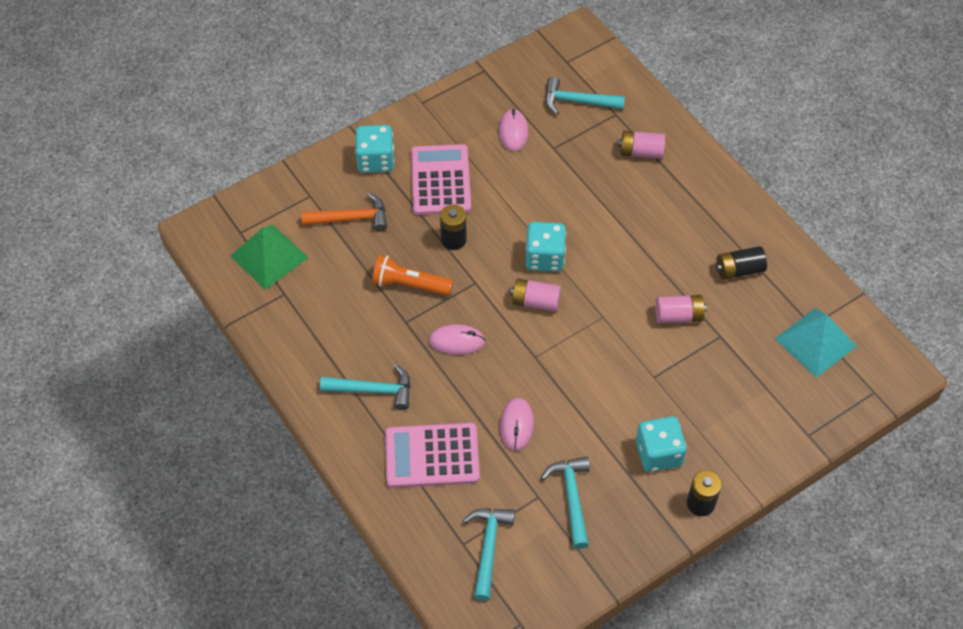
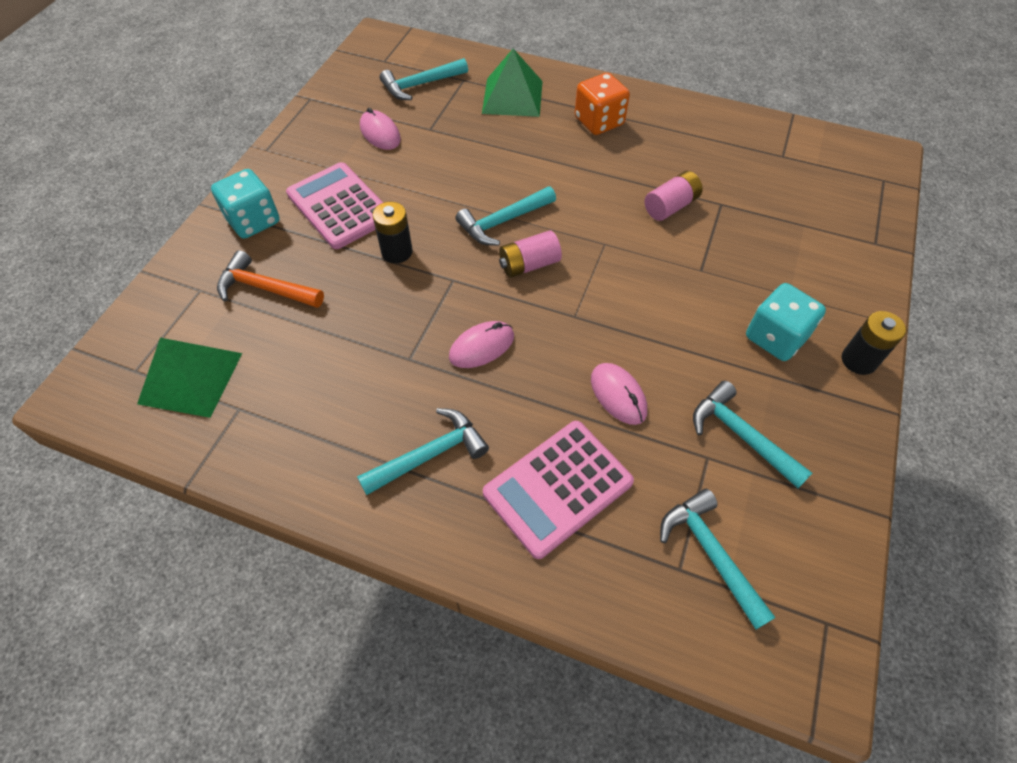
camera: 35 degrees left, 0 degrees up
orange hammer [301,192,387,232] -> orange hammer turned 120 degrees counterclockwise [217,250,324,308]
orange flashlight [372,255,453,296] -> none
turquoise dice [526,222,566,272] -> turquoise hammer [456,186,556,245]
pink battery [618,131,665,159] -> green pyramid [482,49,543,117]
black battery [716,246,767,280] -> none
turquoise pyramid [775,308,857,378] -> none
none -> orange dice [575,73,630,135]

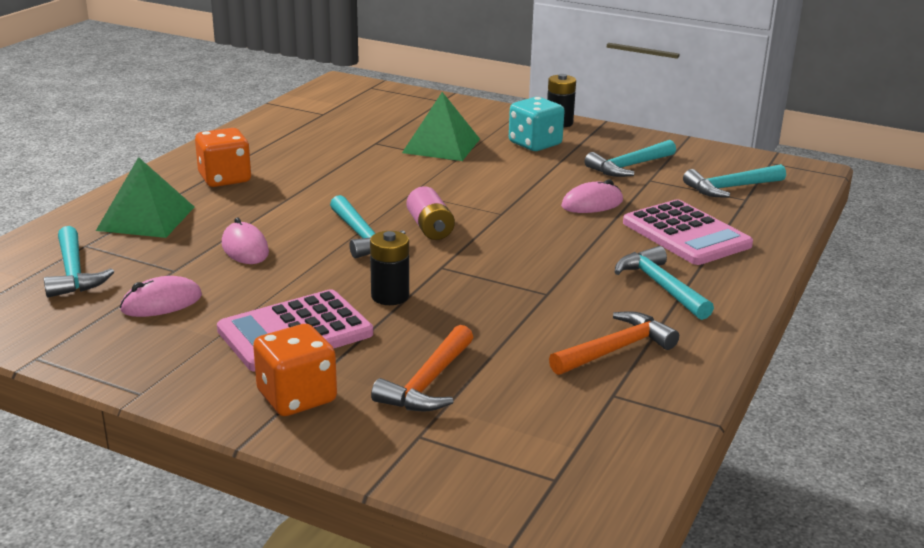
camera: 85 degrees left, 30 degrees down
green pyramid [137,338,242,418] -> green pyramid moved to [402,92,480,161]
turquoise dice [211,169,280,239] -> orange dice [253,324,337,416]
pink mouse [449,321,514,368] -> pink mouse moved to [222,217,269,264]
pink battery [645,171,703,221] -> none
none -> orange hammer [549,311,679,375]

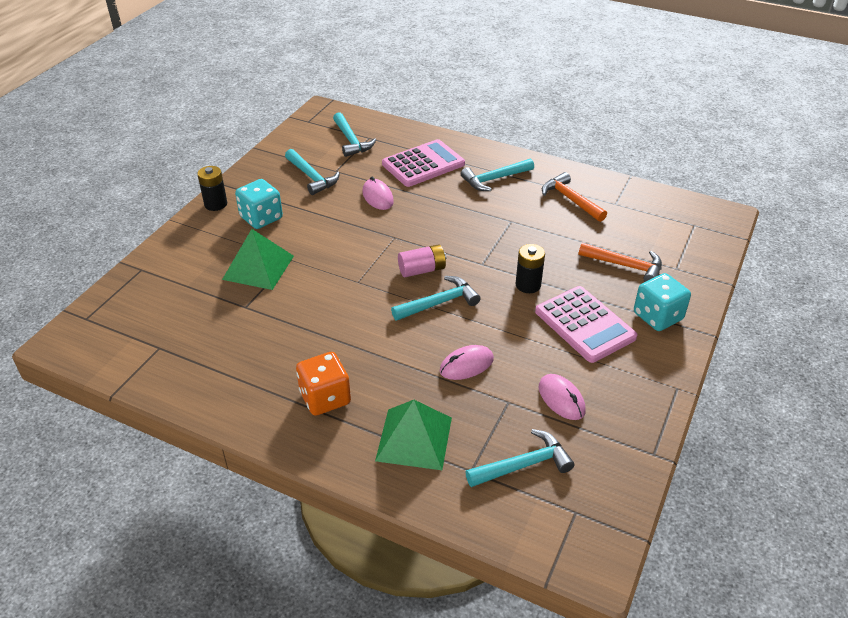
camera: 90 degrees left, 15 degrees up
orange dice [253,324,337,416] -> turquoise dice [634,273,691,331]

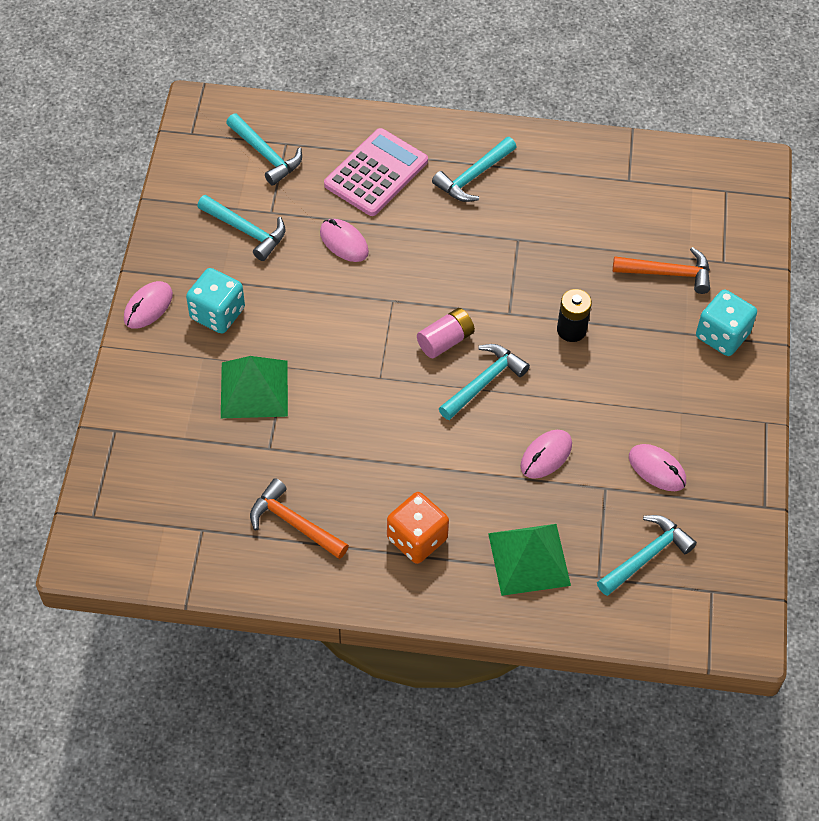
camera: 20 degrees left, 15 degrees up
black battery [197,166,227,211] -> pink mouse [124,281,173,329]
pink calculator [535,286,637,363] -> none
orange hammer [542,172,607,222] -> orange hammer moved to [250,478,349,559]

